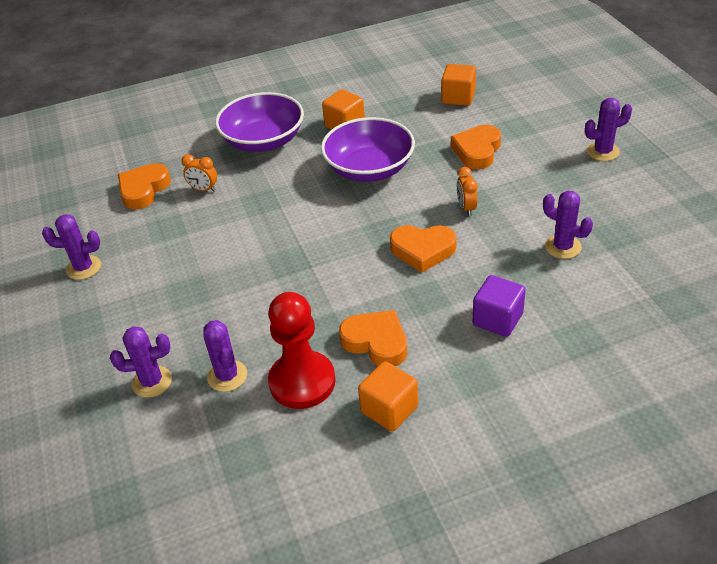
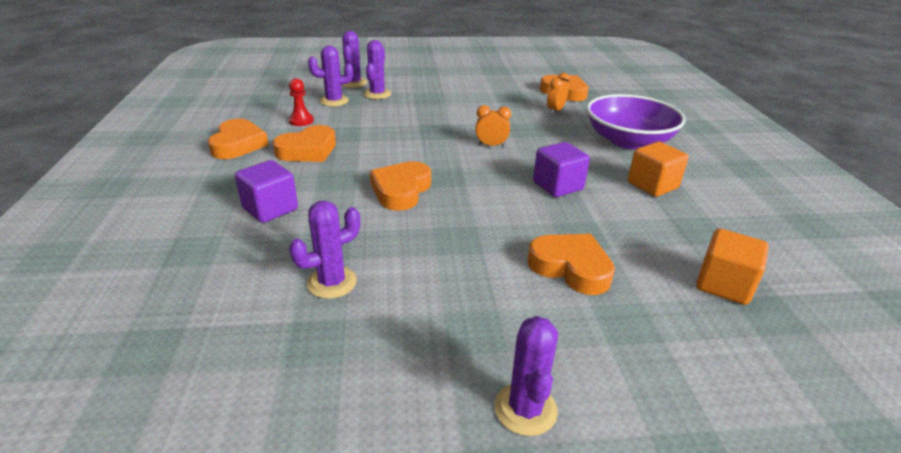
camera: 100 degrees right, 10 degrees down
purple cactus [42,214,101,280] -> purple cactus moved to [363,40,391,99]
red pawn [268,292,336,409] -> red pawn [289,78,314,126], size x0.48
purple bowl [321,117,415,182] -> purple cube [533,142,590,197]
orange cube [358,361,418,431] -> orange heart [208,119,269,159]
orange clock [457,167,477,216] -> orange clock moved to [475,105,511,147]

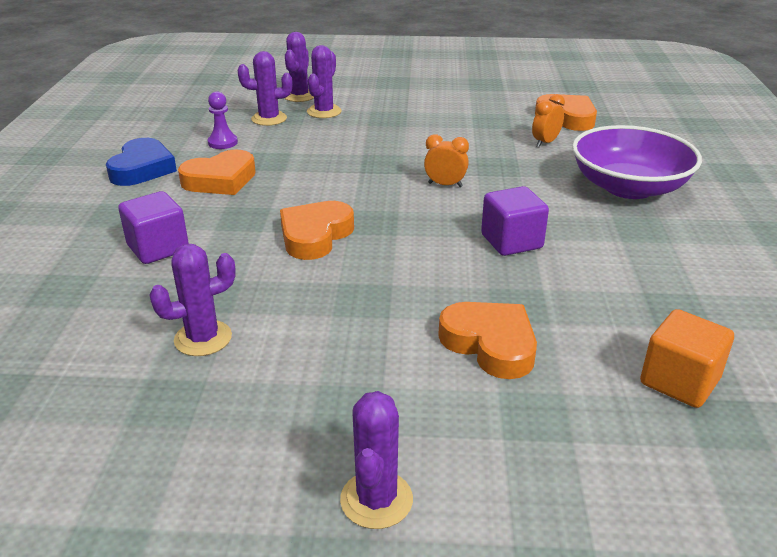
camera: 10 degrees right, 0 degrees up
orange heart [208,119,269,159] -> blue heart [106,138,177,186]
red pawn [289,78,314,126] -> purple pawn [208,91,238,149]
orange cube [628,142,688,197] -> none

